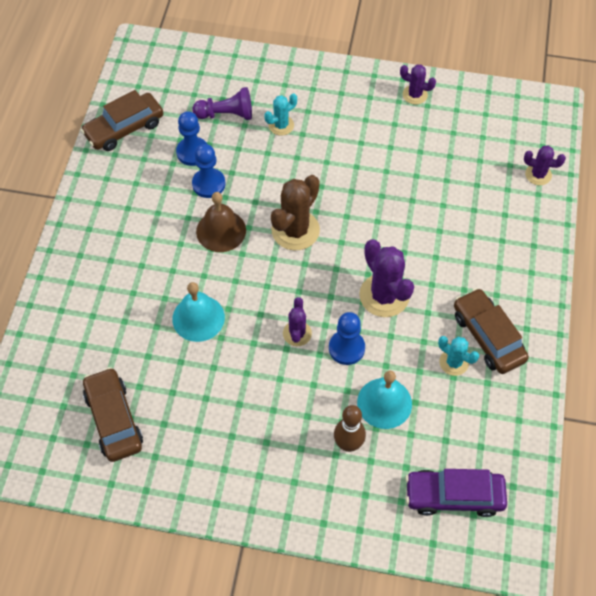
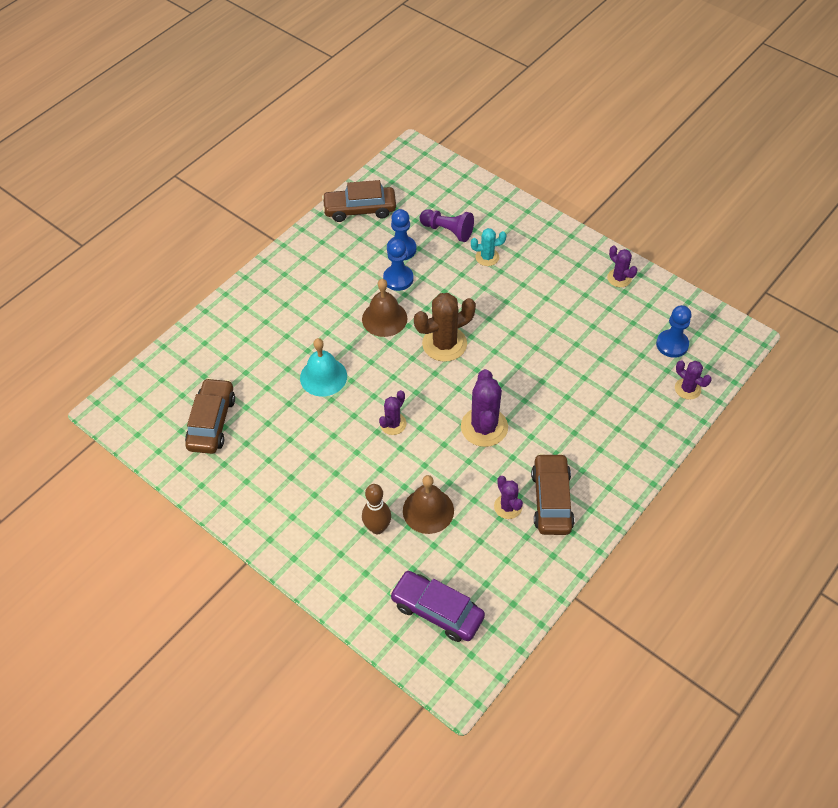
camera: 30 degrees right, 5 degrees down
blue pawn [329,312,365,365] -> blue pawn moved to [656,305,691,358]
turquoise bell [357,371,412,429] -> brown bell [403,475,454,534]
turquoise cactus [438,336,479,376] -> purple cactus [494,476,523,519]

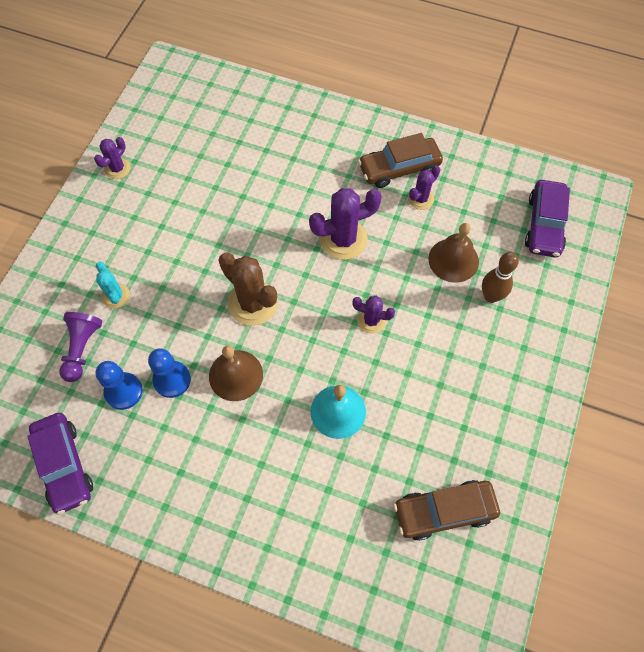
camera: 110 degrees left, 10 degrees up
brown car [322,180,396,222] -> purple car [27,413,93,515]
blue pawn [656,305,691,358] -> none
purple cactus [675,360,712,400] -> none

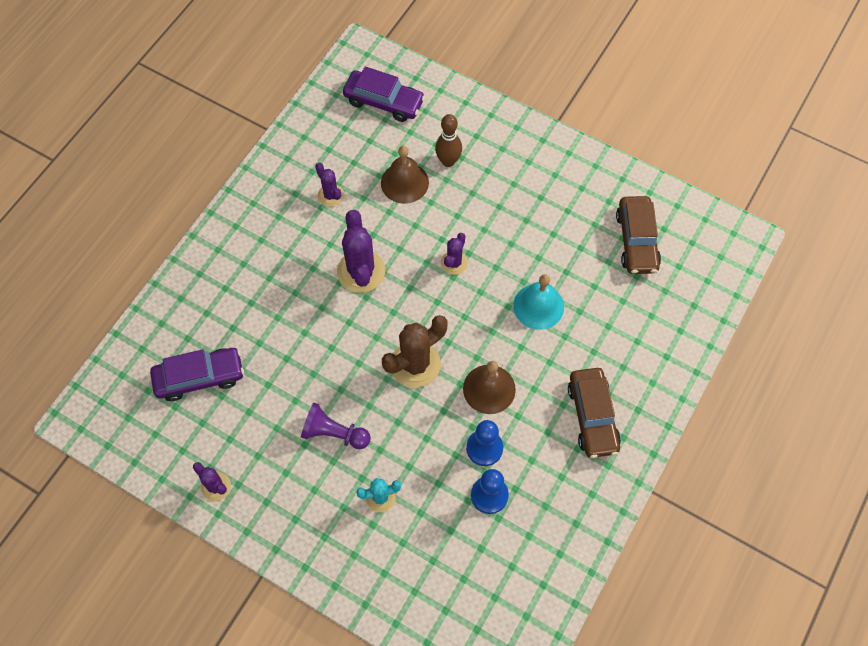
camera: 80 degrees left, 0 degrees up
purple car [27,413,93,515] -> purple car moved to [150,348,244,401]
purple pawn [59,312,102,382] -> purple pawn moved to [301,403,371,449]
brown car [358,133,443,188] -> brown car moved to [568,368,621,458]

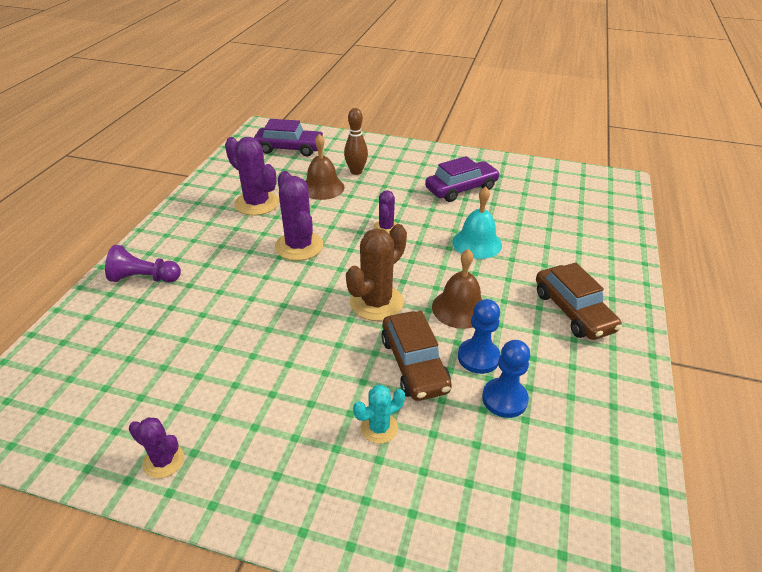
camera: 15 degrees left, 25 degrees down
purple car [150,348,244,401] -> purple car moved to [425,156,500,202]
purple pawn [301,403,371,449] -> purple pawn moved to [105,245,181,282]
purple cactus [315,163,344,207] -> purple cactus [225,137,279,216], size x1.76
brown car [616,196,661,274] -> brown car moved to [381,311,452,401]

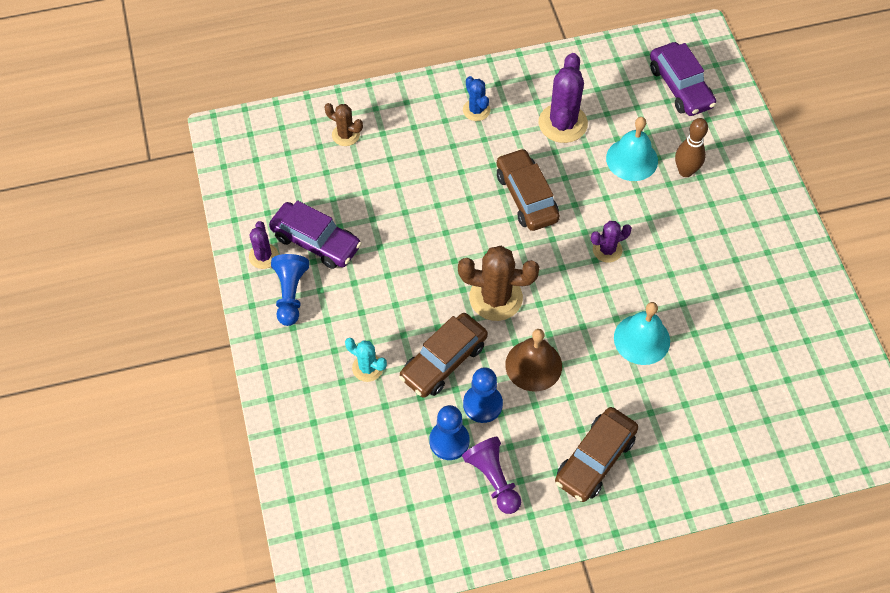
camera: 60 degrees right, 20 degrees up
purple pawn [105,245,181,282] -> purple pawn moved to [462,437,521,514]
purple cactus [275,171,323,261] -> brown car [497,148,560,231]
brown bell [305,134,344,200] -> turquoise bell [606,117,658,181]
purple car [425,156,500,202] -> purple car moved to [269,200,362,269]
none -> blue pawn [271,254,309,326]
none -> brown cactus [324,103,363,146]
none -> blue cactus [463,76,491,121]

